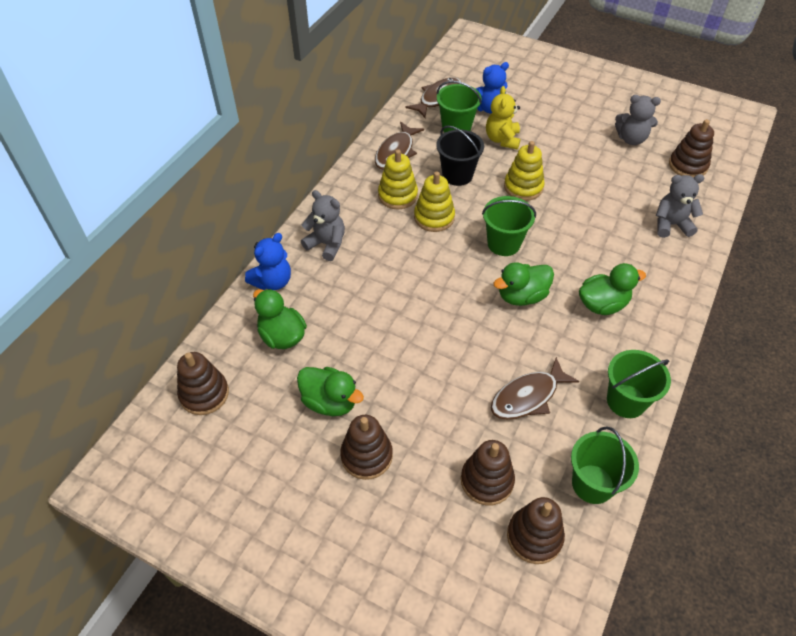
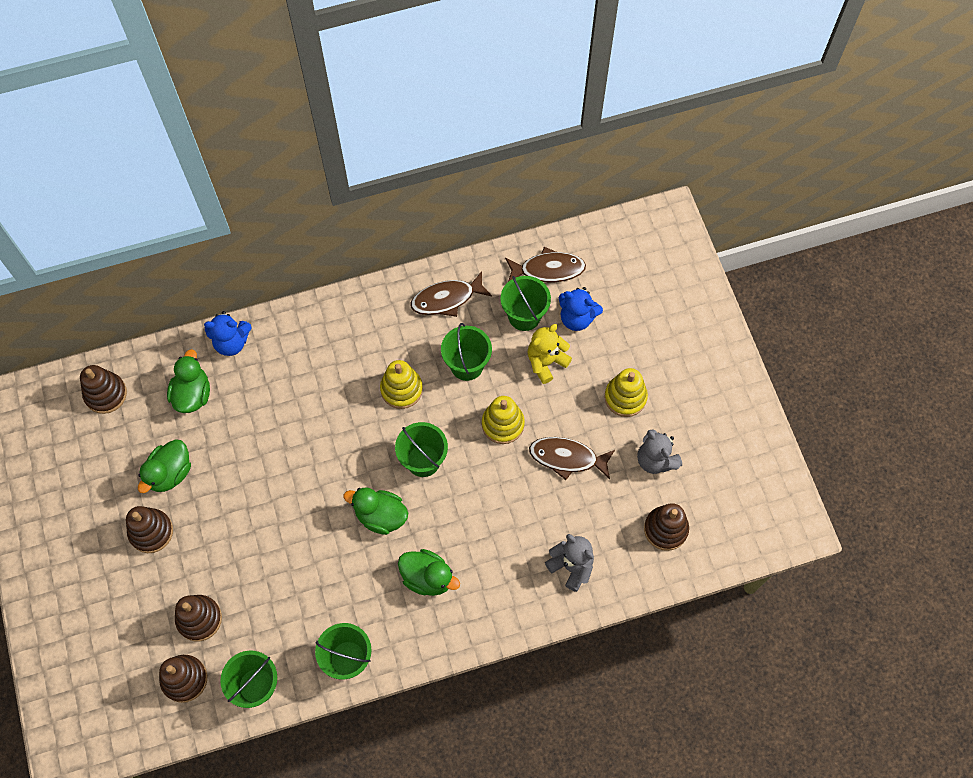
camera: 45 degrees right, 15 degrees up
green duck [297,367,364,416] -> green duck turned 45 degrees clockwise [138,439,191,493]
grey teddy bear [301,190,345,261] -> none
yellow stacking toy [378,149,418,209] -> yellow stacking toy moved to [604,368,648,417]
black bucket [436,125,484,186] -> green bucket [441,323,492,381]
brown fish [491,357,579,420] -> brown fish moved to [529,437,615,480]

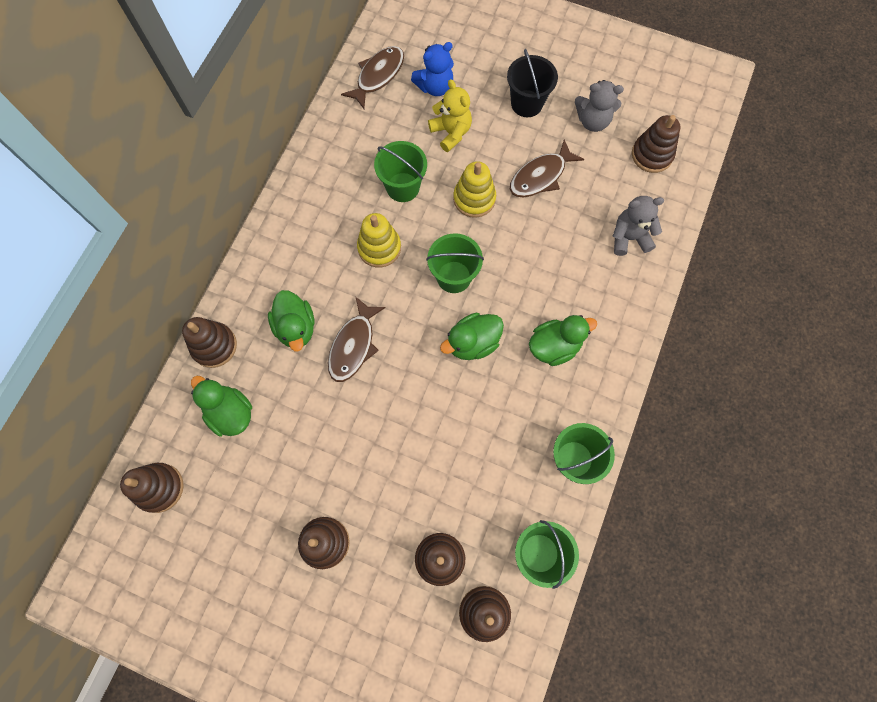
camera: 50 degrees left, 5 degrees up
green duck [138,439,191,493] -> green duck moved to [268,290,315,351]
blue teddy bear [204,311,252,356] -> brown stacking toy [182,317,237,368]
brown fish [411,271,492,317] -> brown fish moved to [328,296,386,382]
green bucket [501,276,551,331] -> none
yellow teddy bear [528,324,572,384] -> yellow teddy bear turned 150 degrees clockwise [428,79,472,152]
yellow stacking toy [604,368,648,417] -> black bucket [507,49,558,117]

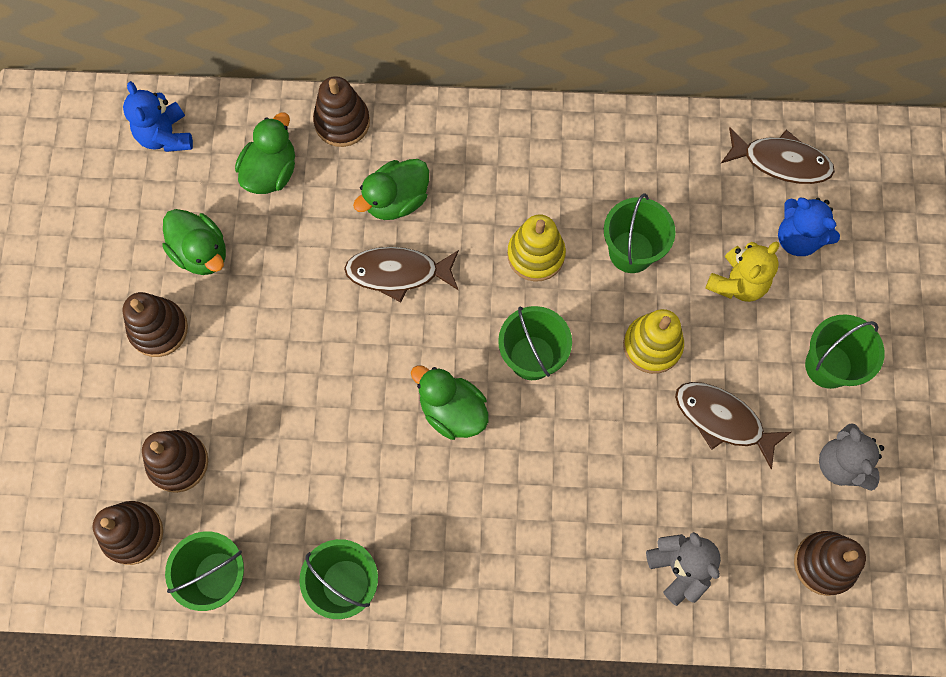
camera: 70 degrees right, 0 degrees up
brown stacking toy [120,463,184,513] -> blue teddy bear [123,81,193,152]
black bucket [507,49,558,117] -> green bucket [805,314,885,389]
green duck [529,315,597,366] -> green duck moved to [162,209,226,275]

